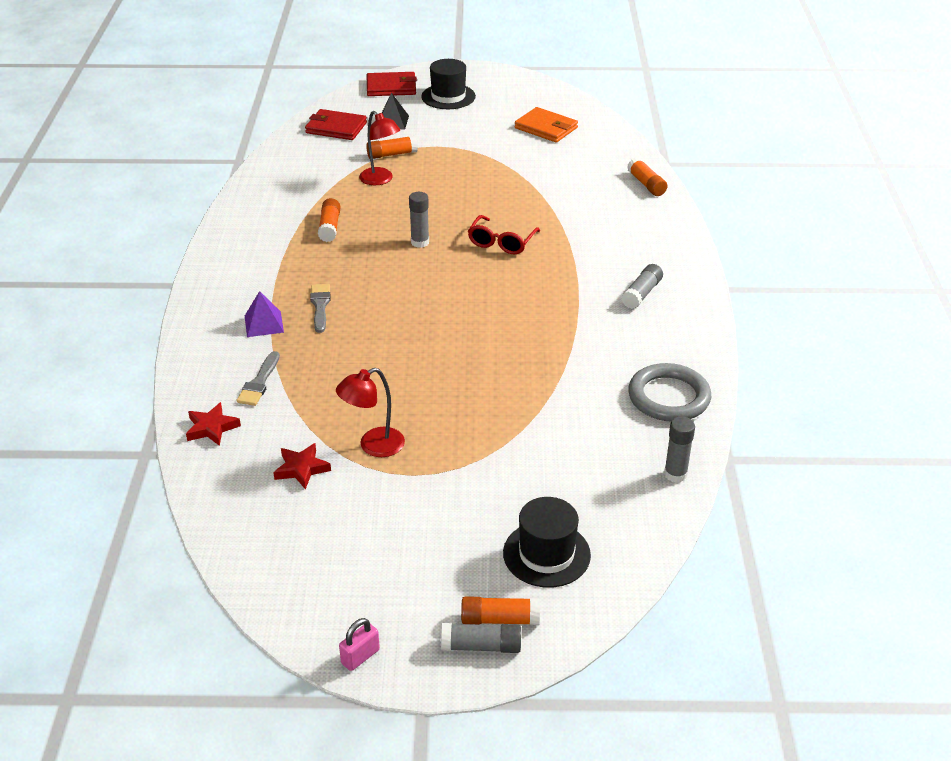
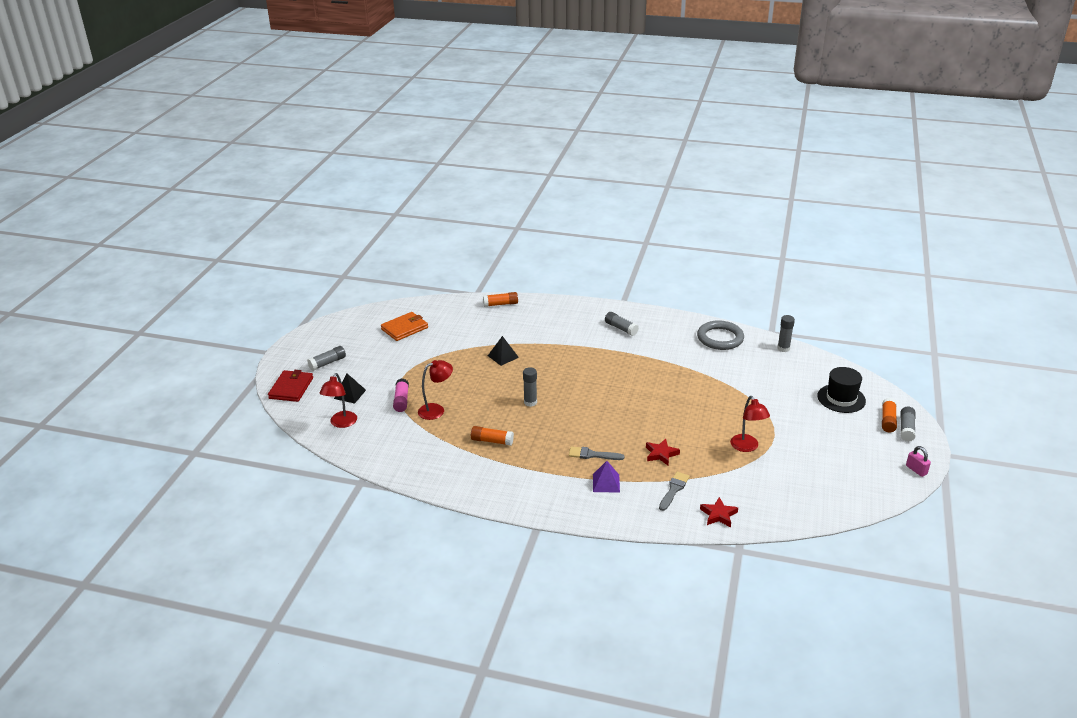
camera: 75 degrees left, 5 degrees down
grey brush [236,351,280,406] -> grey brush turned 90 degrees counterclockwise [659,472,690,511]
red star [273,443,331,490] -> red star moved to [646,439,680,465]
red wallet [305,109,367,140] -> red lamp [320,373,357,428]
orange glue stick [366,135,418,159] -> pink glue stick [393,379,409,412]
black hat [421,59,476,109] -> grey glue stick [307,346,346,371]
red glasses [468,215,540,255] -> none
none -> black pyramid [488,336,519,366]

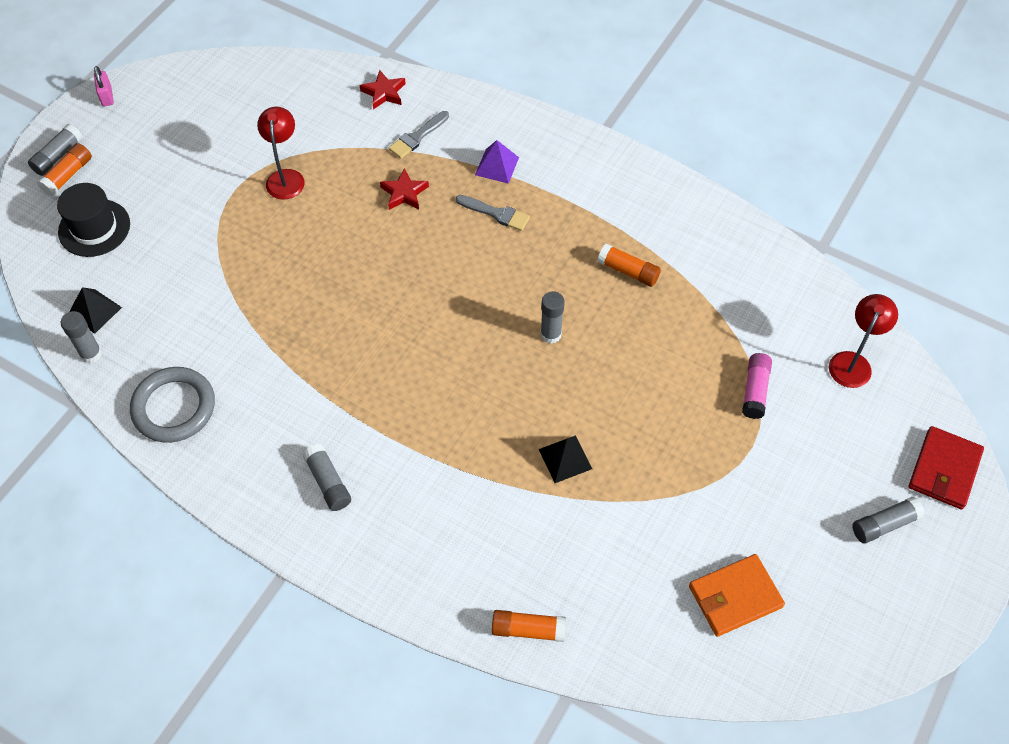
camera: 165 degrees left, 25 degrees up
black pyramid [334,374,366,404] -> black pyramid moved to [69,287,122,334]
red lamp [418,360,453,420] -> none

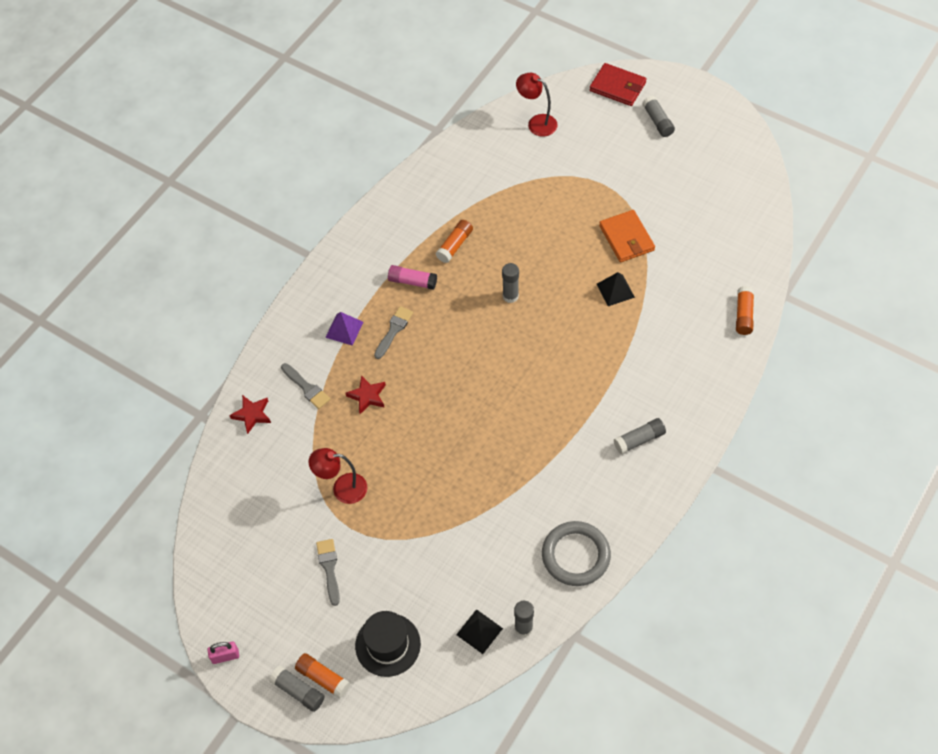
camera: 85 degrees left, 0 degrees up
orange wallet [689,554,785,637] -> orange wallet moved to [599,210,655,262]
pink glue stick [742,353,772,419] -> pink glue stick moved to [388,265,437,290]
none -> grey brush [316,539,340,606]

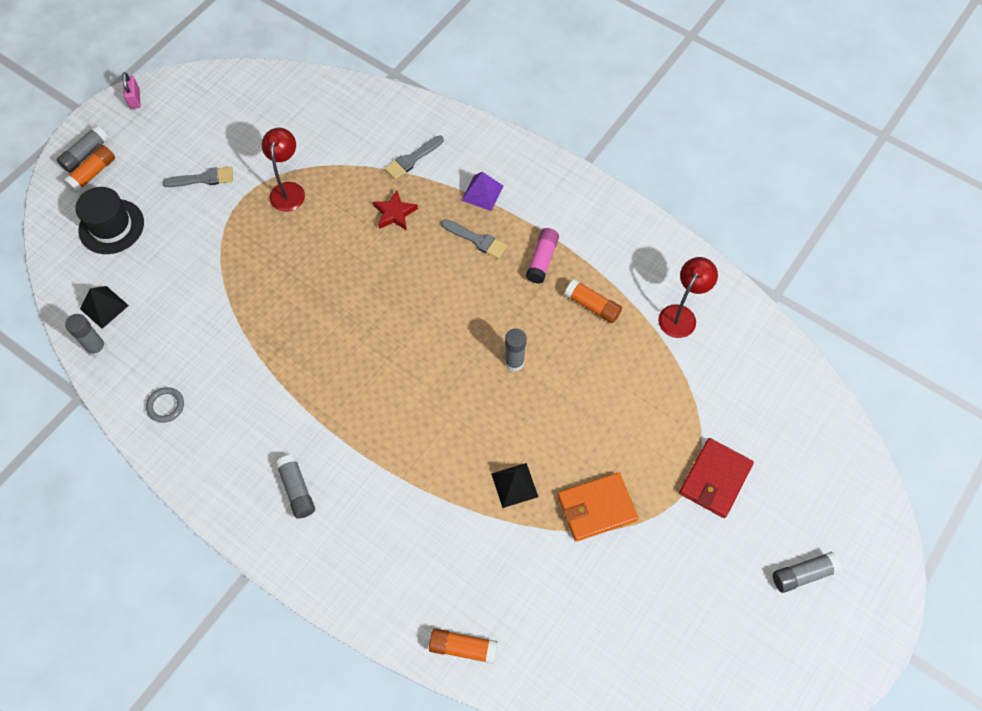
camera: 90 degrees right, 5 degrees up
red star [229,395,271,434] -> none
red lamp [516,73,558,137] -> red lamp moved to [658,257,718,338]
grey ring [542,521,611,586] -> grey ring [146,387,184,423], size x0.49
red wallet [589,63,647,106] -> red wallet moved to [679,438,754,518]

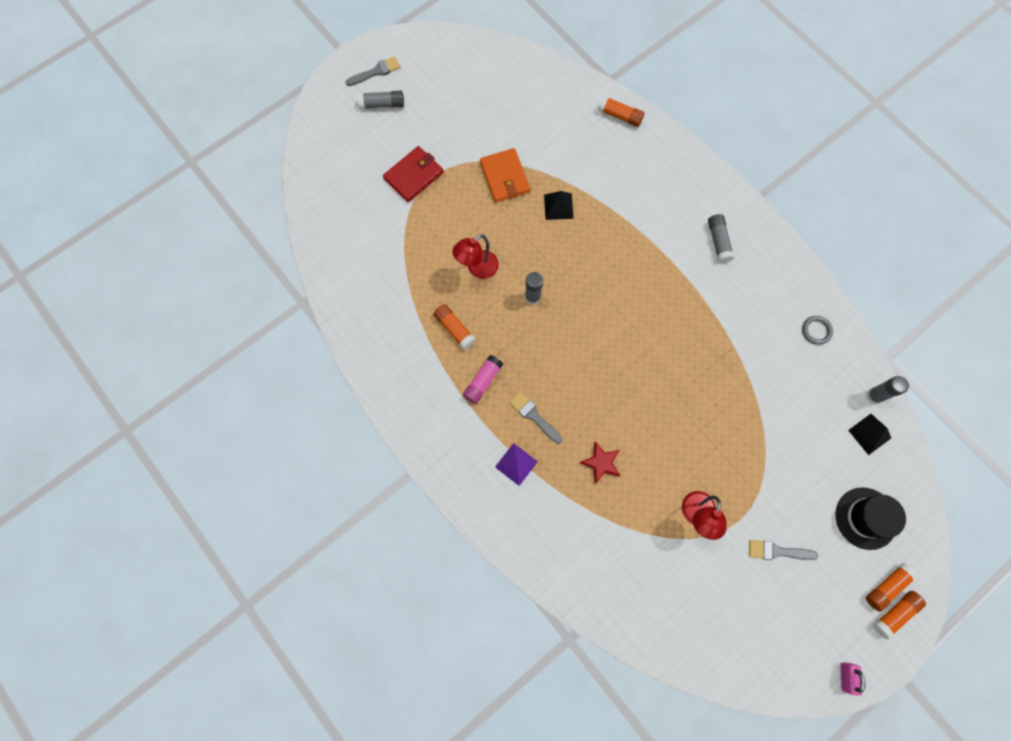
camera: 165 degrees left, 10 degrees up
grey glue stick [57,125,109,173] -> orange glue stick [873,591,926,640]
grey brush [385,135,444,179] -> grey brush moved to [346,56,401,86]
orange wallet [558,472,638,542] -> orange wallet turned 75 degrees clockwise [480,148,530,203]
red lamp [658,257,718,338] -> red lamp moved to [452,234,499,279]

